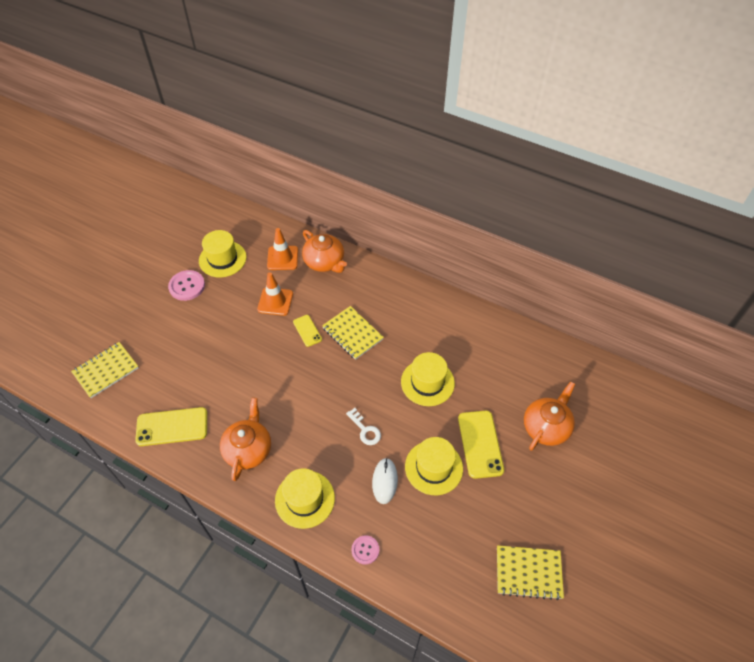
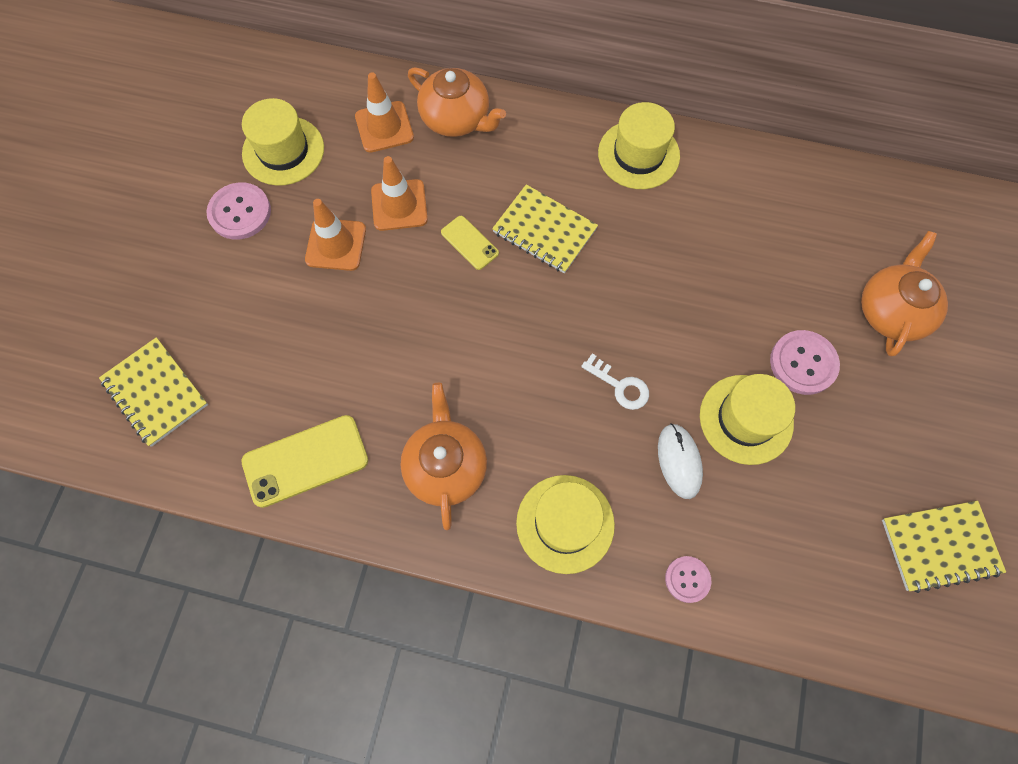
camera: 15 degrees left, 15 degrees up
yellow notebook [71,342,139,398] -> yellow notebook turned 75 degrees counterclockwise [99,337,208,447]
yellow hat [401,352,455,406] -> yellow hat moved to [598,102,680,189]
yellow phone [458,411,504,479] -> pink button [770,330,840,395]
none -> orange traffic cone [305,199,366,271]

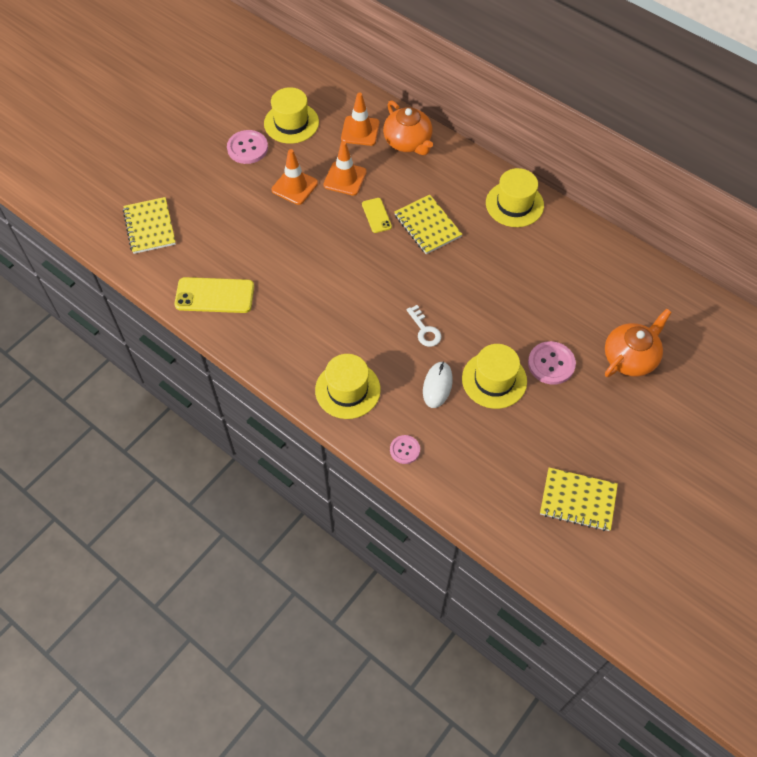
camera: 25 degrees right, 10 degrees down
orange teapot [400,383,487,530] -> none

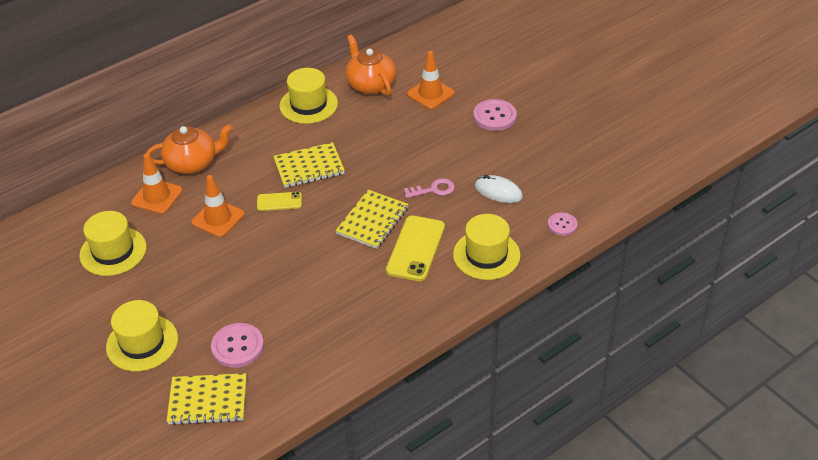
camera: 75 degrees left, 15 degrees down
yellow phone [174,277,254,313] -> yellow phone moved to [386,216,445,281]
pink button [227,130,268,164] -> pink button moved to [211,323,264,368]
orange traffic cone [272,149,318,205] -> orange traffic cone moved to [407,51,455,109]
white key [406,305,442,347] -> pink key [404,178,455,198]
yellow hat [462,344,527,409] -> yellow hat moved to [106,300,178,371]
yellow notebook [540,468,618,531] -> yellow notebook moved to [335,190,409,249]
orange teapot [605,309,672,377] -> orange teapot moved to [346,34,396,96]

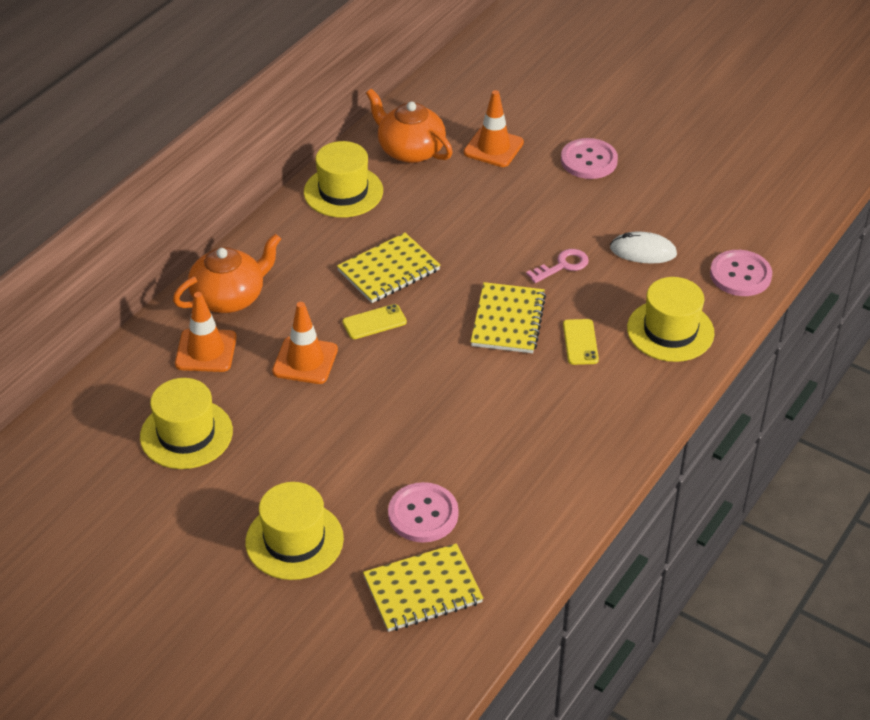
camera: 20 degrees left, 0 degrees up
yellow phone [386,216,445,281] -> yellow phone [563,319,599,365], size x0.56
pink button [548,212,577,236] -> pink button [710,250,772,296], size x1.63

